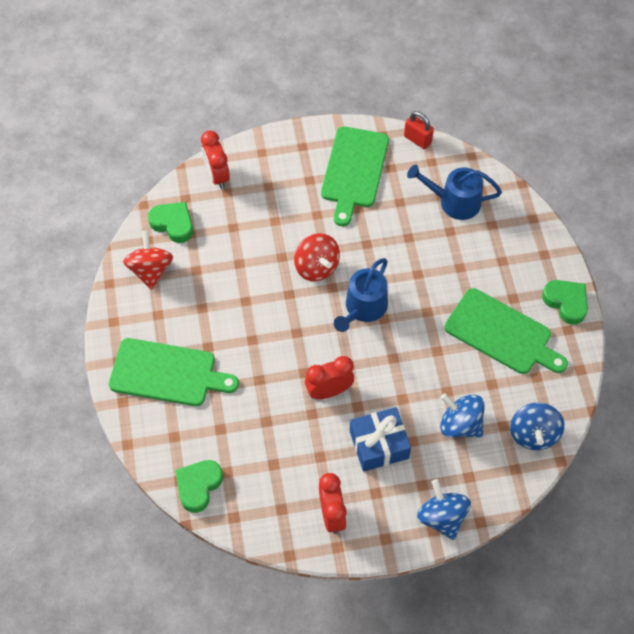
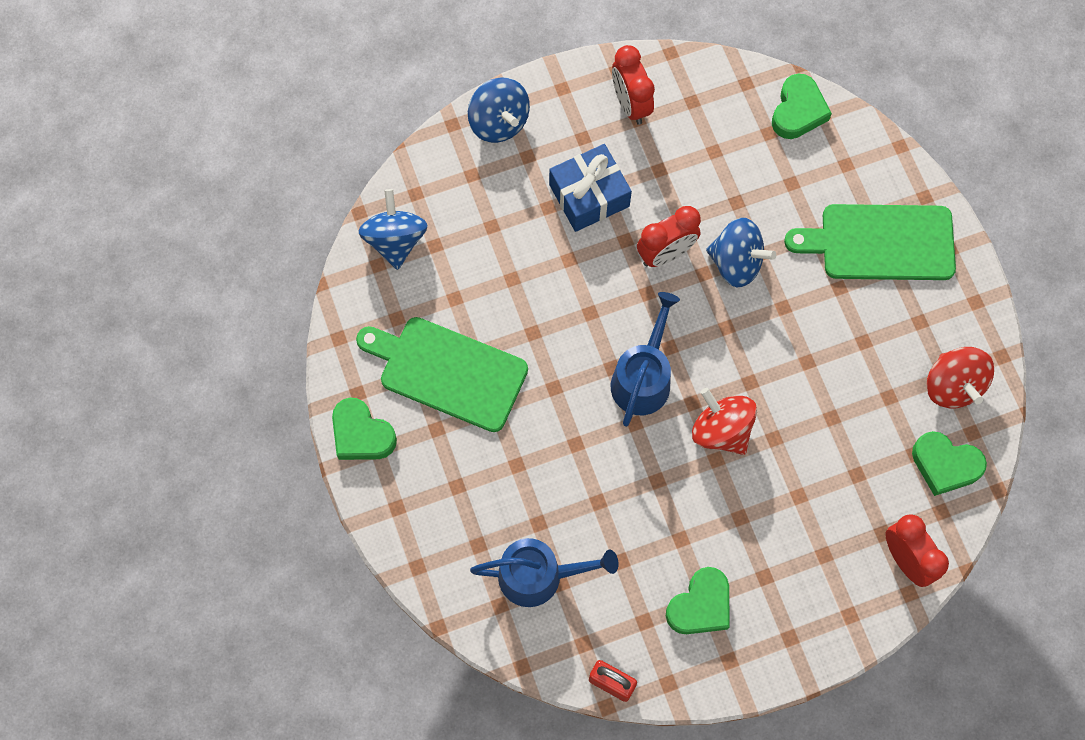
camera: 170 degrees right, 10 degrees up
green cutting board [321,126,389,226] -> green heart [666,567,730,634]
blue spinning top [440,393,485,438] -> blue spinning top moved to [706,218,776,287]

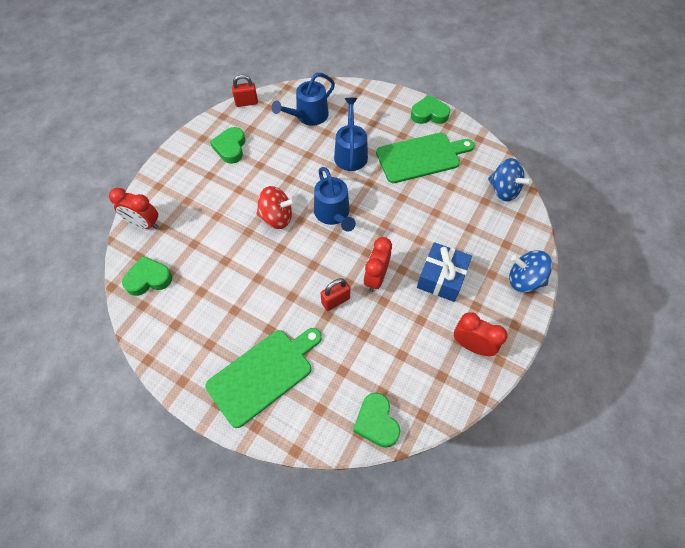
camera: 140 degrees right, 10 degrees down
blue spinning top [706,218,776,287] -> red padlock [321,278,350,311]
red spinning top [926,347,994,408] -> none
none -> blue watering can [334,98,368,171]

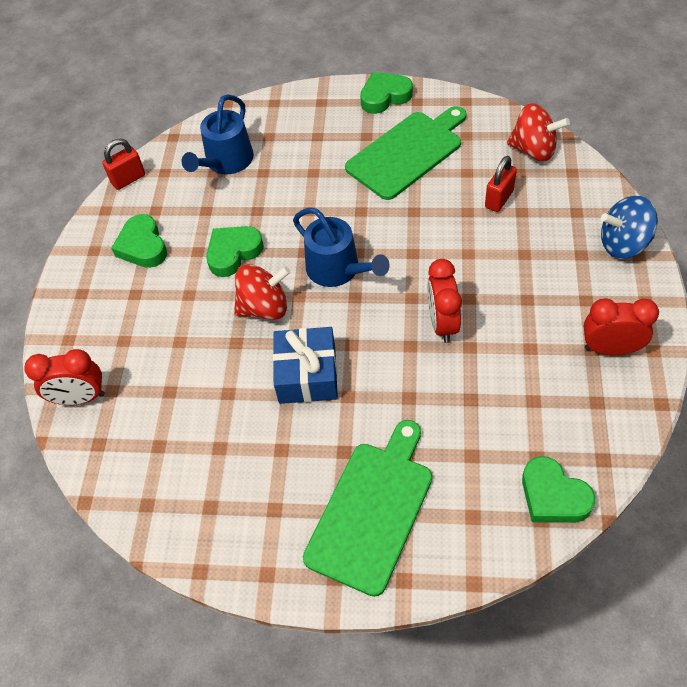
camera: 20 degrees left, 5 degrees down
green heart [122,256,172,296] -> green heart moved to [206,226,264,277]
red padlock [321,278,350,311] -> red padlock moved to [485,156,517,212]
blue watering can [334,98,368,171] -> none
blue gift [417,242,472,302] -> blue gift moved to [273,327,338,404]
blue spinning top [488,158,532,201] -> red spinning top [507,103,570,161]

